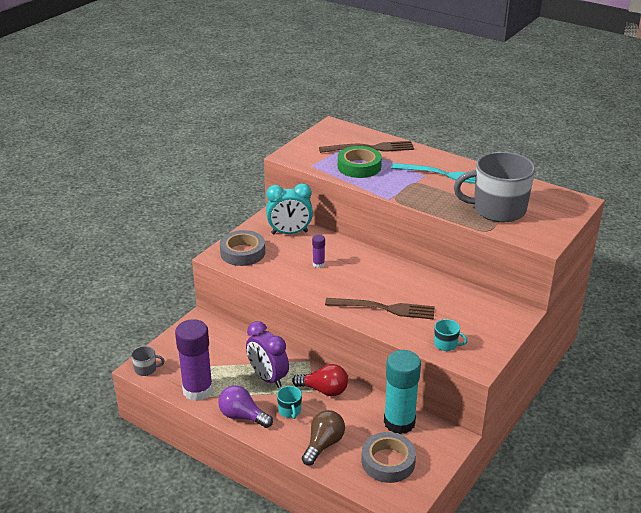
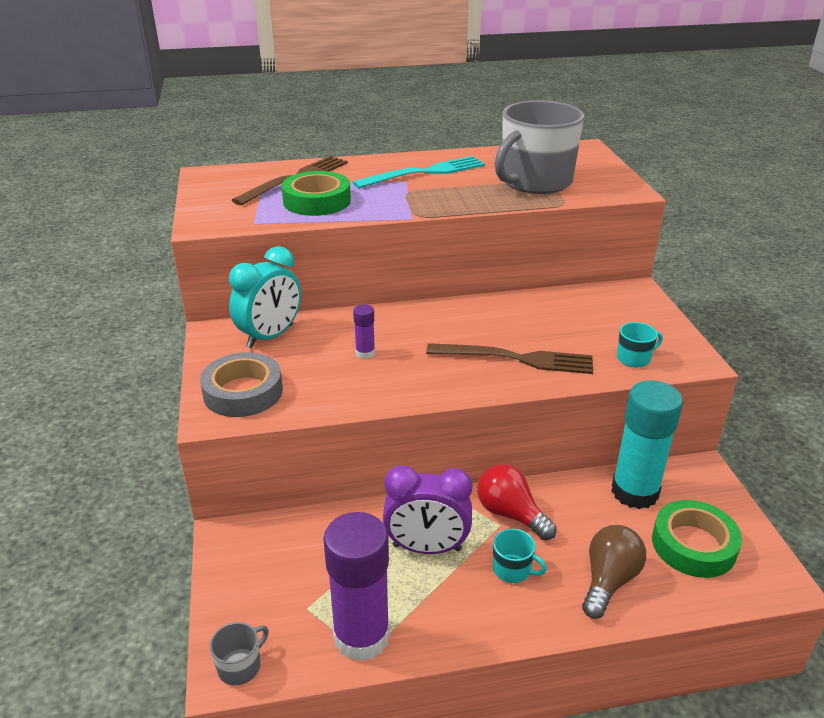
camera: 45 degrees left, 0 degrees up
purple light bulb [218,385,273,428] -> none
red light bulb [292,364,348,396] -> red light bulb turned 105 degrees counterclockwise [477,464,557,540]
brown light bulb [302,410,345,466] -> brown light bulb turned 45 degrees clockwise [582,525,646,619]
brown fork [325,298,435,319] -> brown fork turned 45 degrees clockwise [426,343,593,374]
grey tape [362,432,416,483] -> green tape [652,500,742,578]

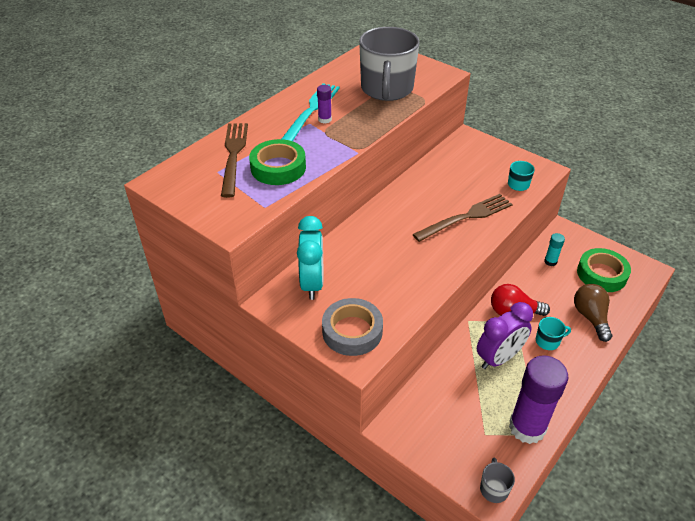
camera: 40 degrees left, 10 degrees up
purple glue stick [353,304,375,359] -> purple glue stick moved to [317,85,332,124]
turquoise glue stick [611,380,683,509] -> turquoise glue stick [544,233,565,266], size x0.43

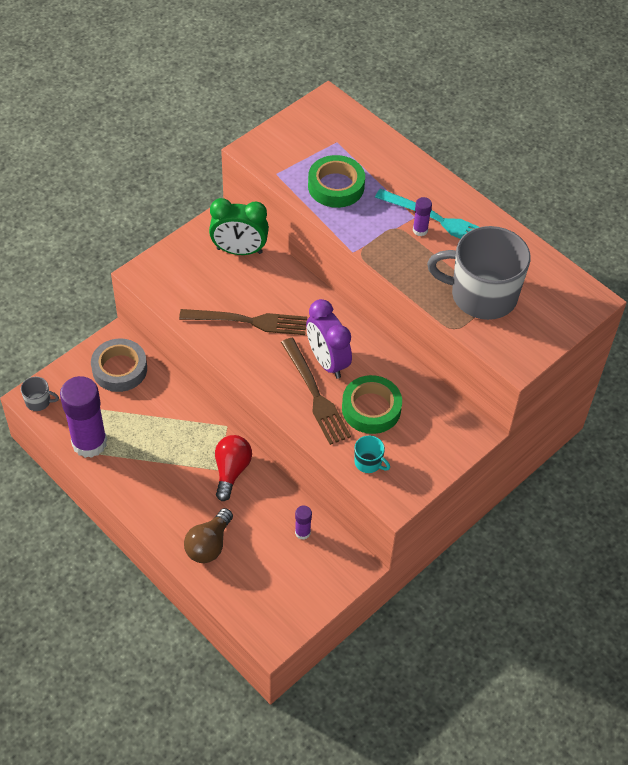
camera: 95 degrees right, 10 degrees up
brown fork [221,123,248,198] -> brown fork moved to [179,309,307,335]
turquoise clock [297,216,323,300] -> green clock [209,198,269,255]
grey tape [322,298,383,356] -> grey tape moved to [91,338,147,392]
purple clock [477,302,533,369] -> purple clock moved to [306,299,352,379]
turquoise mug [536,317,571,350] -> none
turquoise glue stick [544,233,565,266] -> purple glue stick [295,506,312,540]
brown light bulb [574,284,612,342] -> brown light bulb turned 120 degrees clockwise [184,508,233,563]
green tape [577,248,631,292] -> green tape moved to [342,375,402,434]

